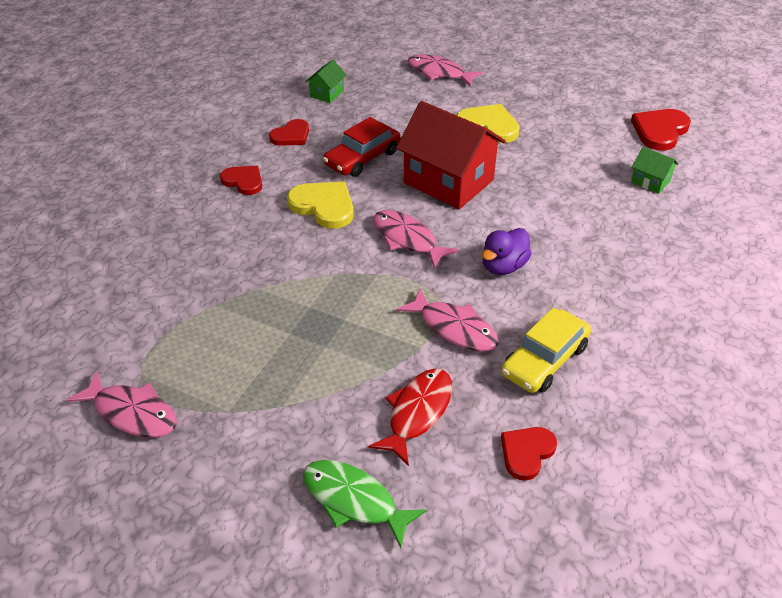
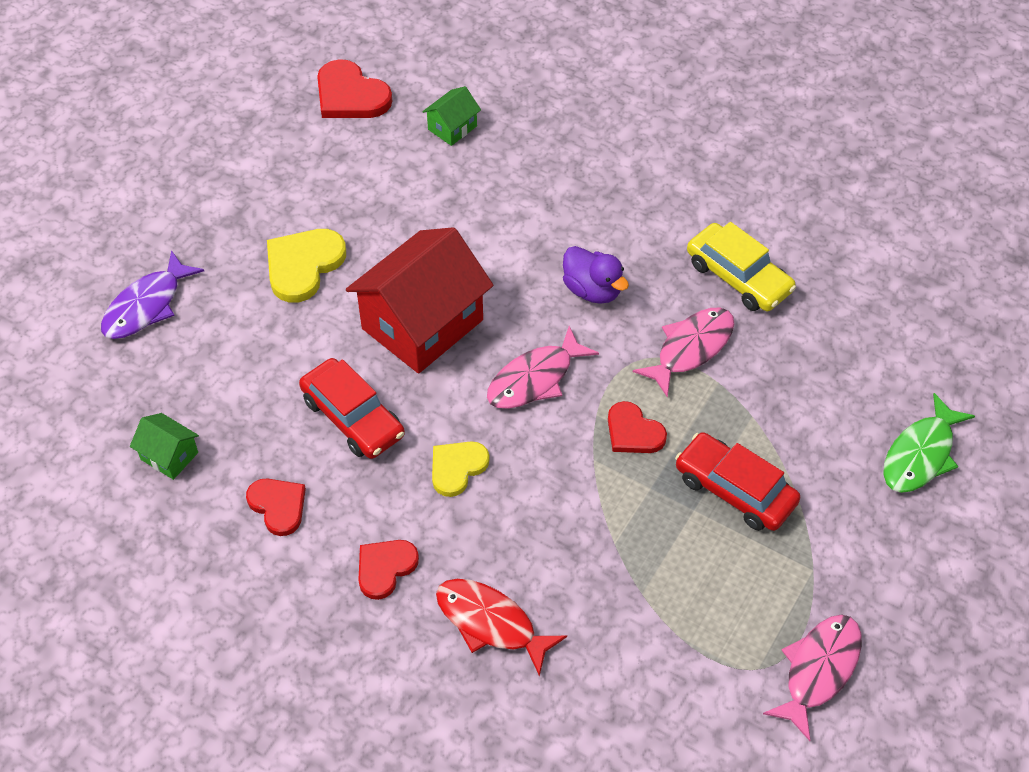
camera: 85 degrees left, 10 degrees up
yellow heart [287,182,354,229] -> yellow heart [432,441,489,497], size x0.66
red fish [368,369,452,466] -> red fish moved to [436,579,567,676]
pink fish [408,54,483,86] -> purple fish [101,250,204,339]
red heart [501,427,557,481] -> red heart moved to [608,401,667,453]
none -> red car [675,432,800,531]

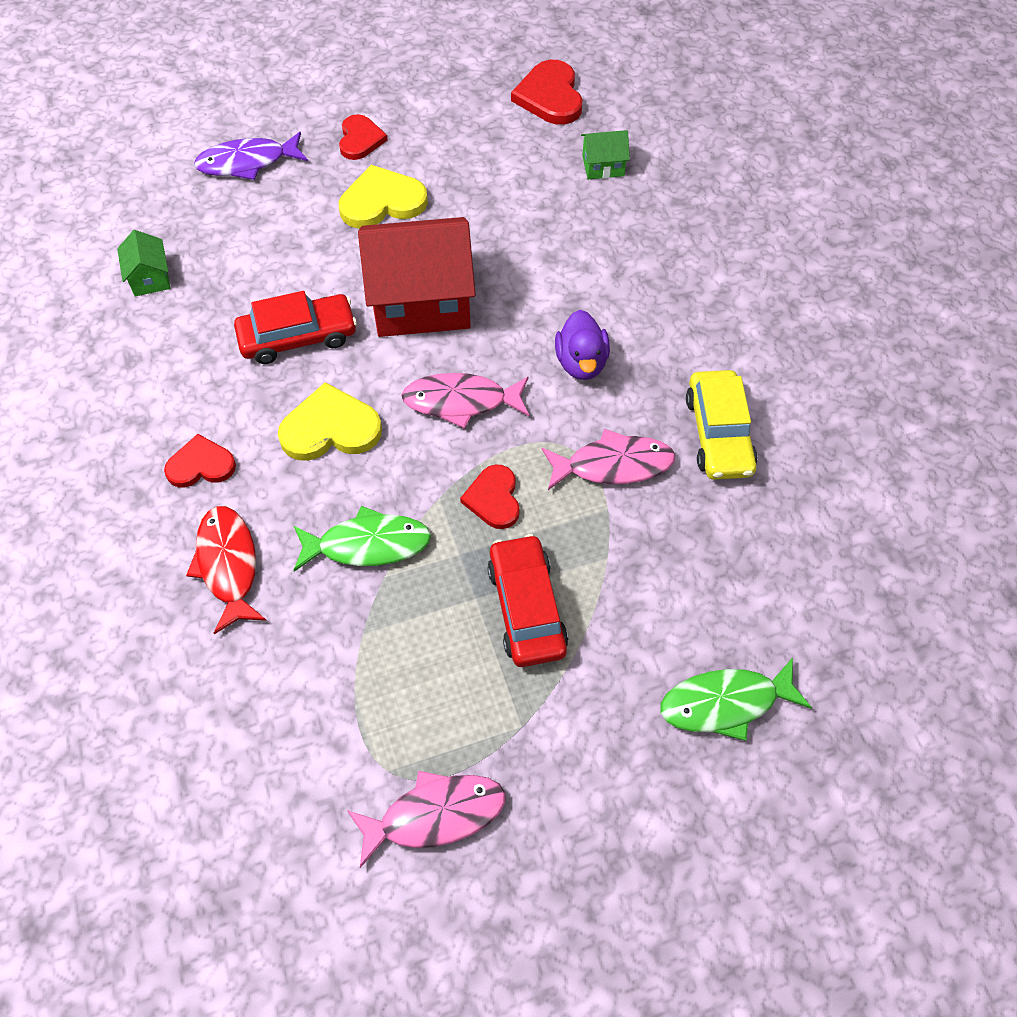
camera: 40 degrees right, 5 degrees up
red heart [246,479,306,536] -> red heart moved to [339,114,388,160]
red car [299,358,405,459] -> red car turned 105 degrees counterclockwise [234,291,357,364]
yellow heart [432,441,489,497] -> yellow heart [278,382,382,461], size x1.51
none -> green fish [293,506,431,571]

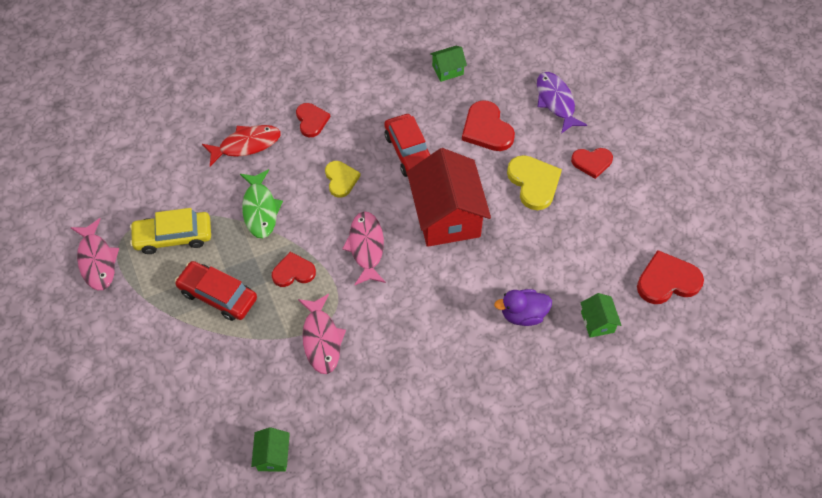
camera: 85 degrees right, 0 degrees up
yellow heart [278,382,382,461] -> yellow heart [325,161,361,198], size x0.66
red car [487,534,568,667] -> red car turned 135 degrees counterclockwise [175,261,257,321]
purple duck [555,310,610,380] -> purple duck moved to [494,289,552,326]
green fish [660,657,812,741] -> none
yellow car [686,370,758,480] -> yellow car moved to [130,208,211,254]
none -> green house [251,427,290,472]
none -> red heart [462,100,515,151]

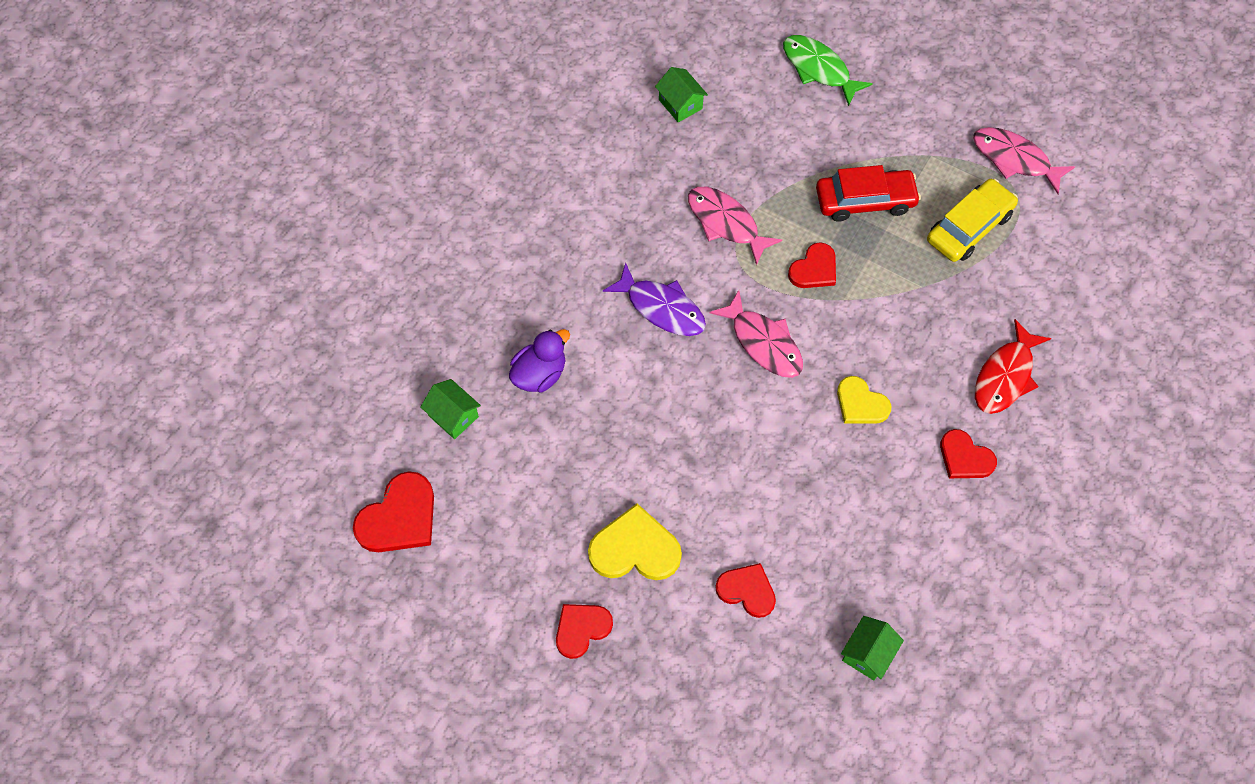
camera: 145 degrees right, 5 degrees up
green fish [240,169,283,238] -> green fish moved to [783,35,873,106]
red car [384,114,431,177] -> none
red house [407,148,491,247] -> none
red heart [462,100,515,151] -> red heart [715,563,776,618], size x0.66
yellow heart [507,155,562,210] -> yellow heart turned 150 degrees clockwise [588,504,682,580]
purple fish [537,72,587,134] -> purple fish moved to [603,262,706,336]

